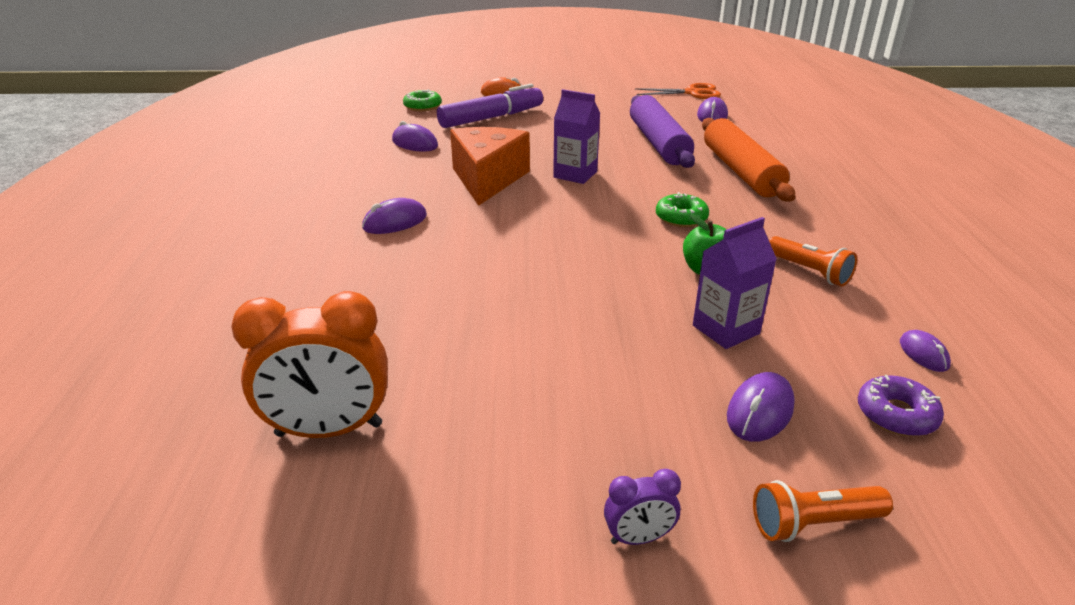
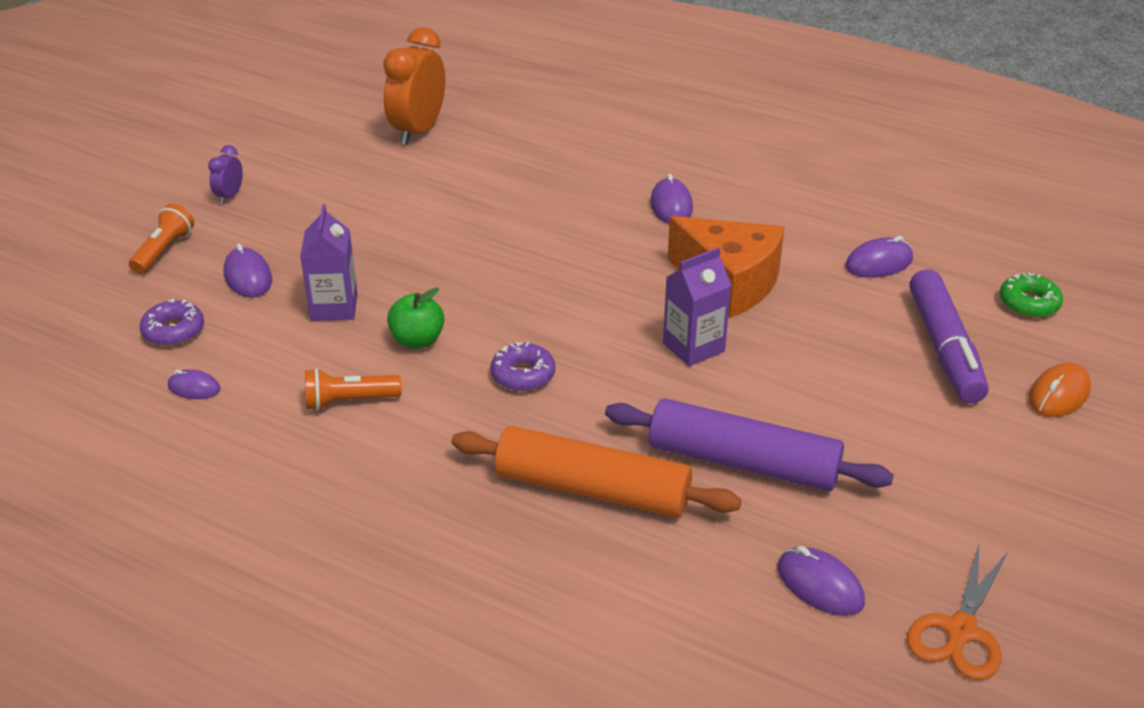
camera: 120 degrees right, 5 degrees up
green donut [656,192,709,227] -> purple donut [490,342,555,391]

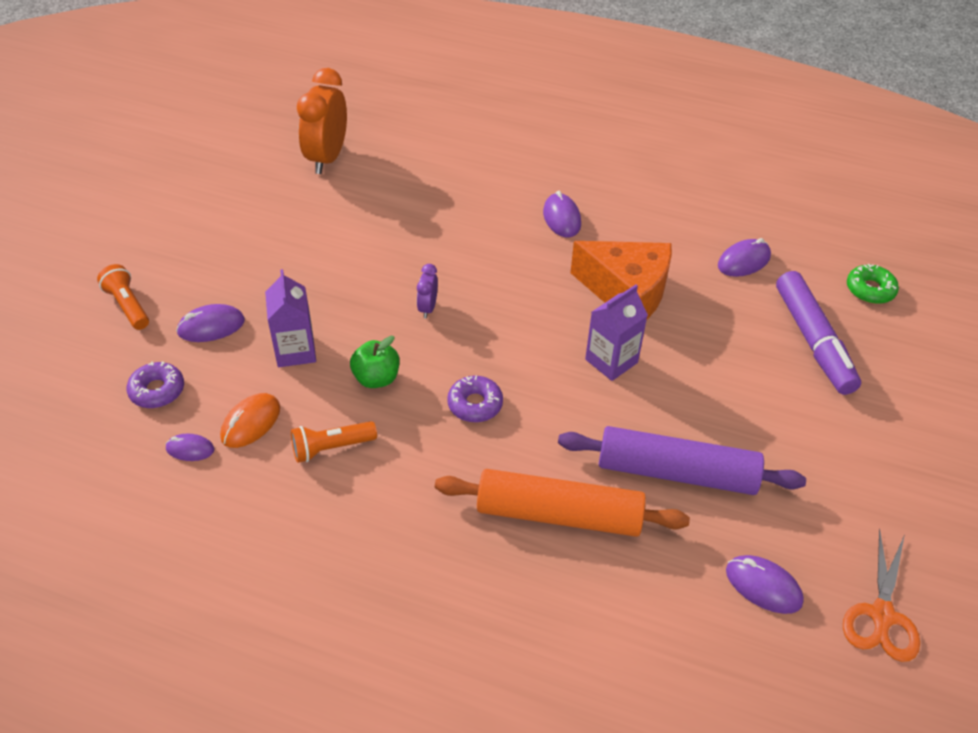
camera: 10 degrees left, 10 degrees up
orange flashlight [129,204,194,274] -> orange flashlight turned 45 degrees counterclockwise [97,264,149,330]
purple clock [208,145,243,204] -> purple clock moved to [417,264,438,319]
purple mouse [224,243,272,298] -> purple mouse turned 75 degrees counterclockwise [176,304,245,342]
orange mouse [1029,362,1091,417] -> orange mouse moved to [220,393,280,448]

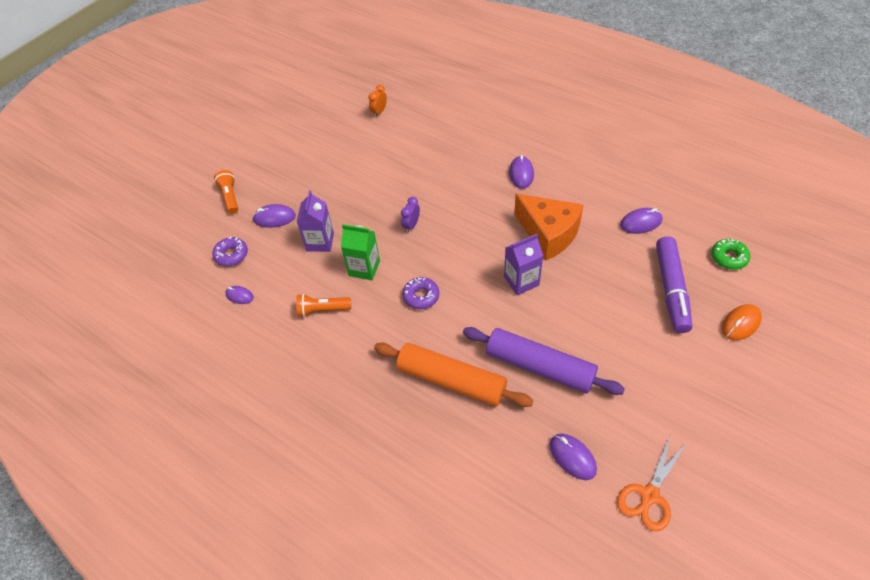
camera: 20 degrees right, 5 degrees up
orange mouse [220,393,280,448] -> orange mouse moved to [722,304,762,340]
orange clock [297,68,347,174] -> orange clock [369,85,387,117], size x0.47
green apple [350,336,399,388] -> green carton [341,224,380,280]

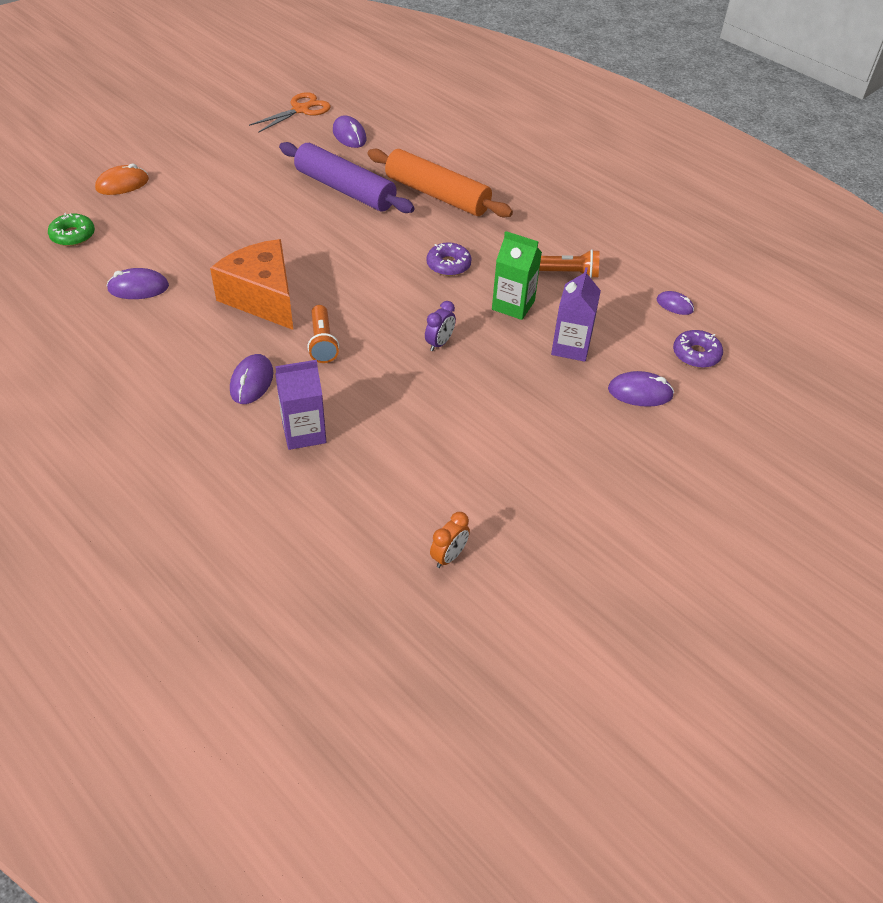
camera: 175 degrees left, 5 degrees down
orange flashlight [214,170,238,214] -> orange flashlight moved to [307,305,339,363]
purple carton [504,234,543,295] -> purple carton moved to [275,360,326,450]
purple marker [656,236,692,333] -> none

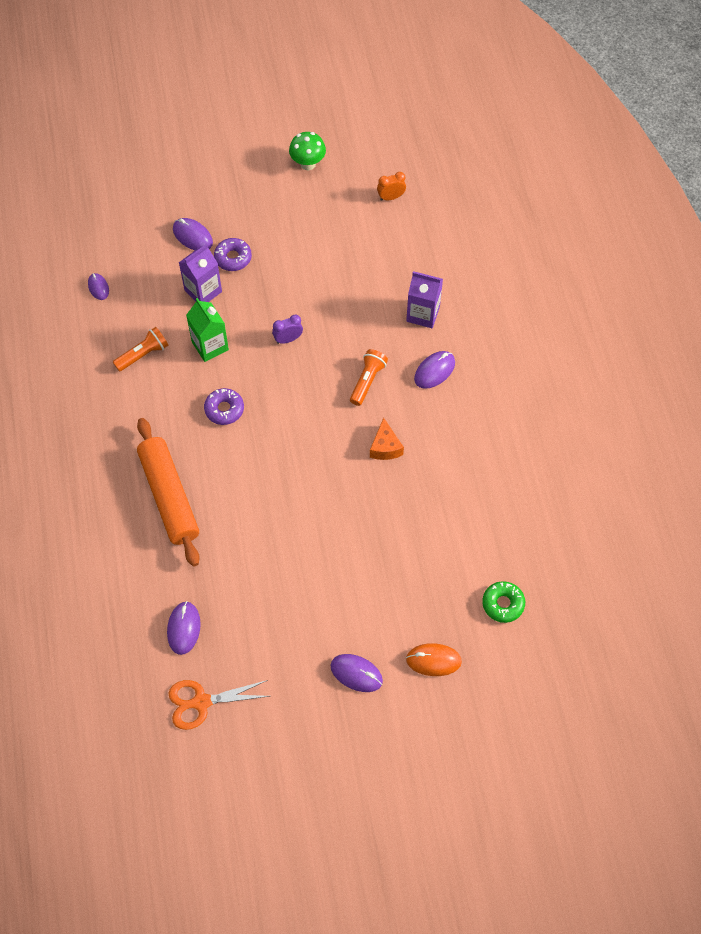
camera: 145 degrees left, 15 degrees up
purple mouse [107,268,169,299] -> purple mouse moved to [330,654,383,692]
orange cheese [210,239,293,330] -> orange cheese [370,418,404,460], size x0.50
purple rolling pin [279,142,415,213] -> none
orange flashlight [539,249,600,278] -> orange flashlight turned 105 degrees clockwise [113,327,168,372]
purple donut [673,330,723,368] -> purple donut moved to [214,238,252,271]
none -> green mushroom [289,132,326,170]

